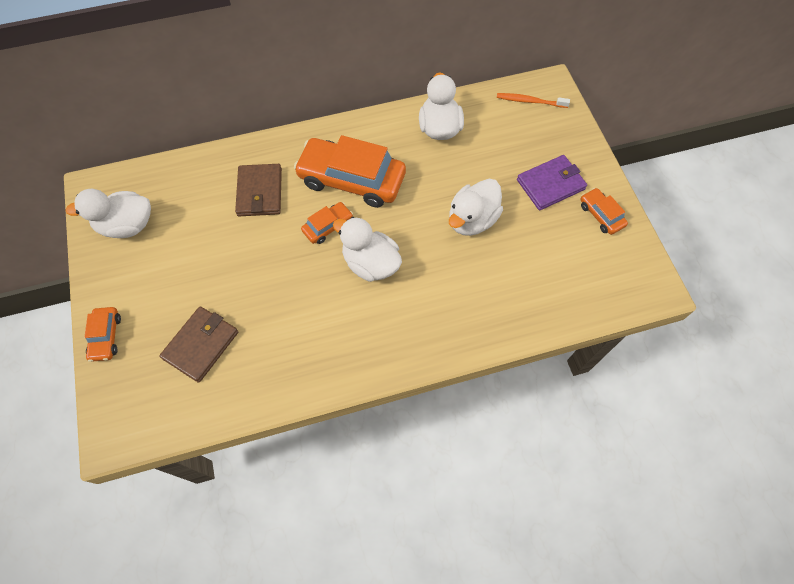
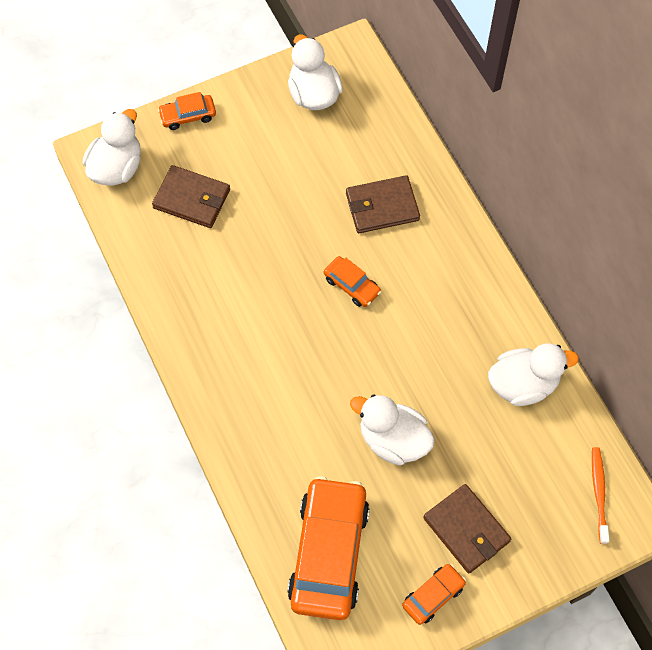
camera: 80 degrees right, 0 degrees up
orange car [294,135,406,208] -> orange car moved to [287,476,370,620]
white duck [333,217,402,282] -> white duck moved to [83,109,141,186]
purple wallet [517,155,587,210] -> brown wallet [423,484,511,573]

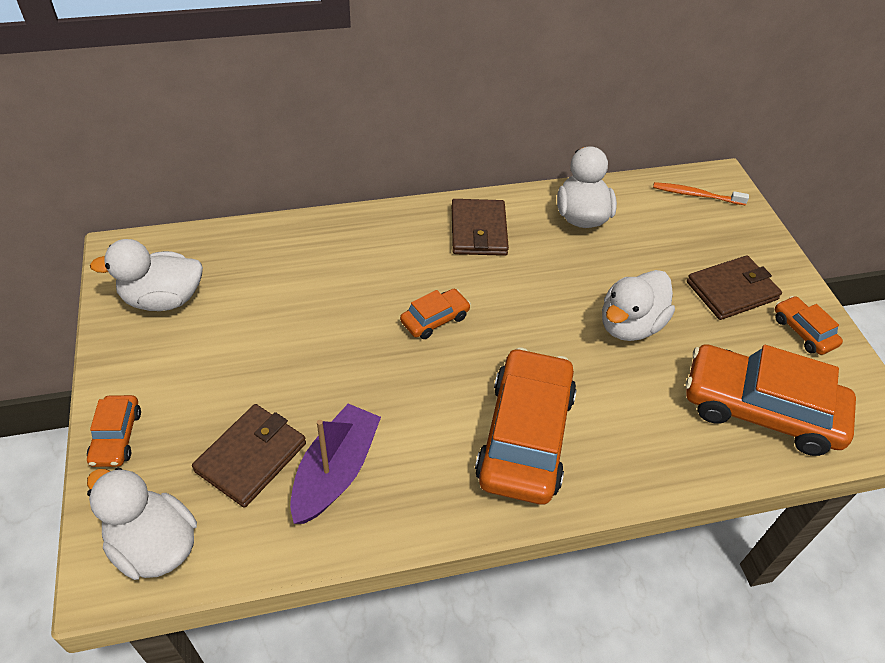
camera: 80 degrees left, 15 degrees down
brown wallet [346,175,420,233] -> brown wallet moved to [452,199,509,256]
none -> purple boat [290,404,381,524]
none -> orange car [475,347,576,505]

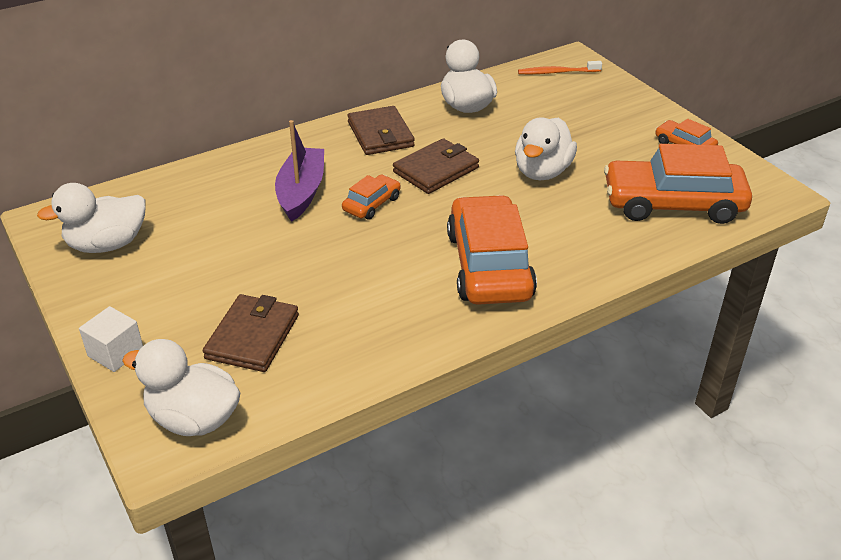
camera: 15 degrees left, 10 degrees down
orange car [87,395,141,467] -> white cube [79,306,143,372]
purple boat [290,404,381,524] -> purple boat moved to [275,120,324,222]
brown wallet [687,255,782,320] -> brown wallet moved to [393,138,479,194]

